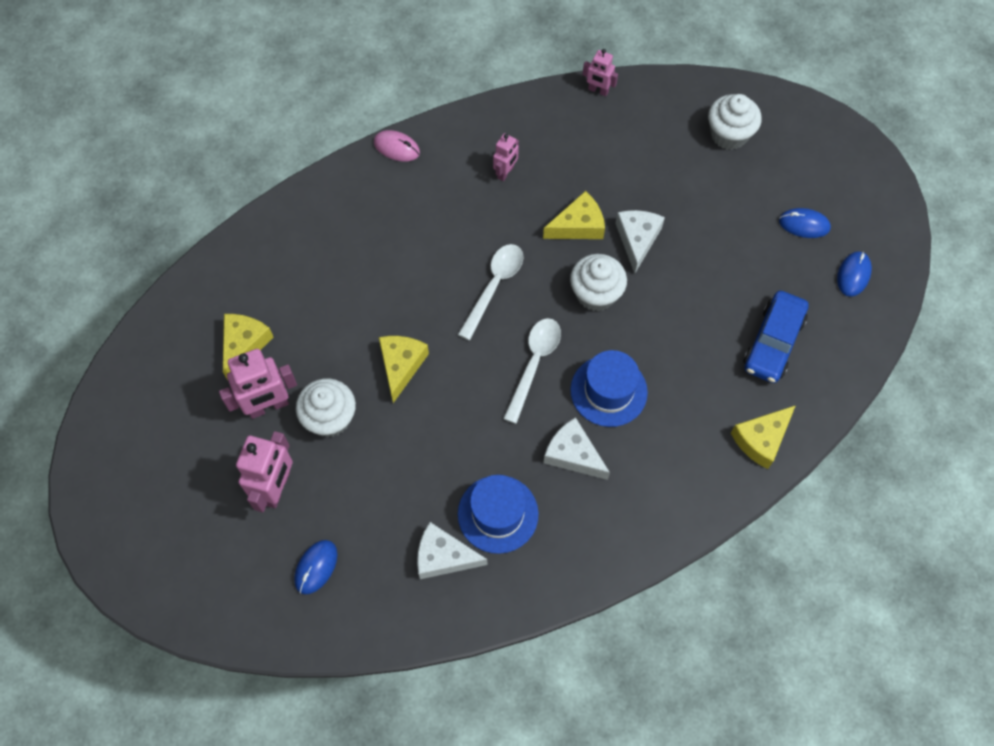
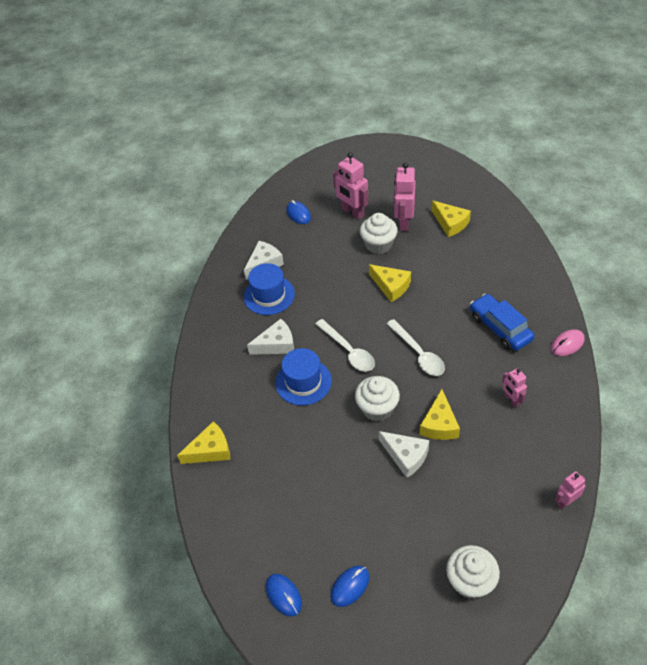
camera: 125 degrees right, 15 degrees down
yellow cheese [731,405,796,469] -> yellow cheese turned 75 degrees clockwise [177,421,231,464]
blue car [743,291,809,383] -> blue car moved to [470,294,535,351]

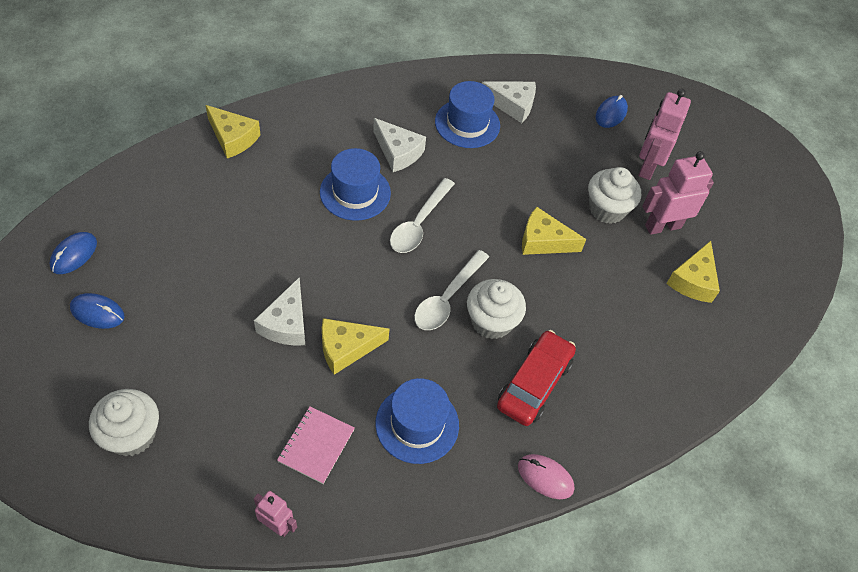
camera: 55 degrees right, 5 degrees up
white cupcake [355,376,400,422] -> white cupcake moved to [467,279,526,339]
yellow cheese [369,264,411,302] -> yellow cheese turned 90 degrees clockwise [522,207,586,255]
blue car [470,294,535,351] -> red car [497,330,576,426]
pink robot [502,368,527,407] -> blue hat [375,378,459,464]
none -> pink notebook [277,406,355,484]

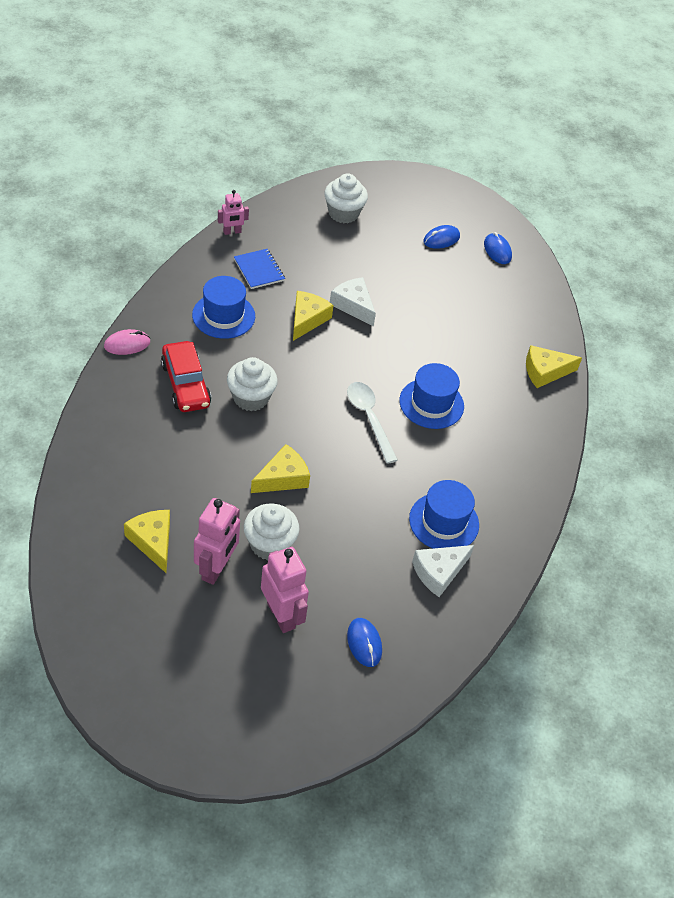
camera: 130 degrees right, 5 degrees down
pink notebook [277,406,355,484] -> blue notebook [234,249,285,289]
white cheese [373,118,426,172] -> none
white spoon [414,250,489,330] -> none

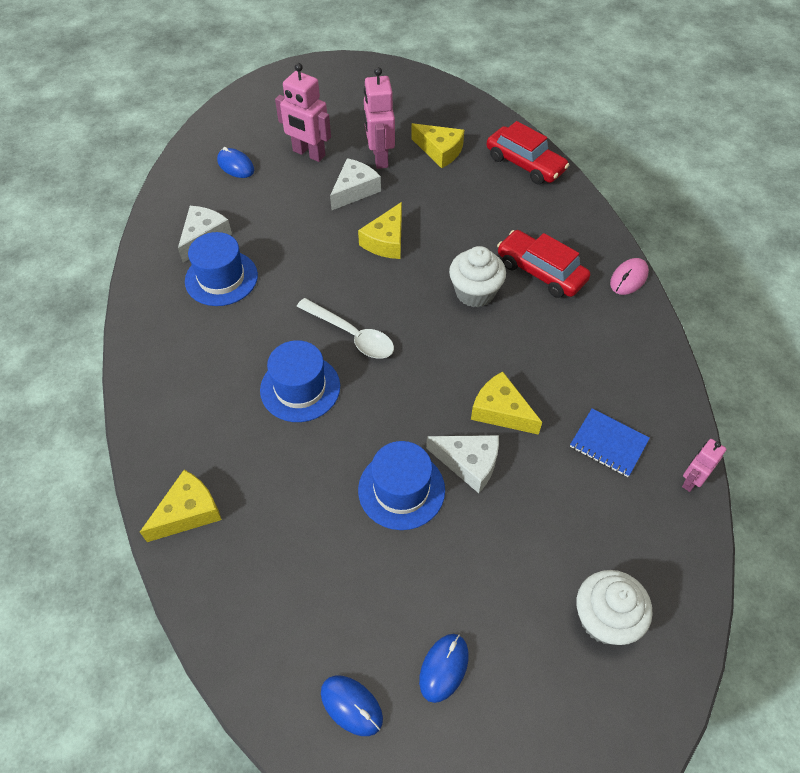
camera: 155 degrees right, 5 degrees up
blue hat [192,276,255,339] -> blue hat moved to [358,441,445,530]
white cupcake [244,504,300,561] -> white cheese [330,158,381,210]
yellow cheese [293,291,334,341] -> yellow cheese turned 135 degrees clockwise [471,371,542,435]
none -> red car [487,121,569,185]

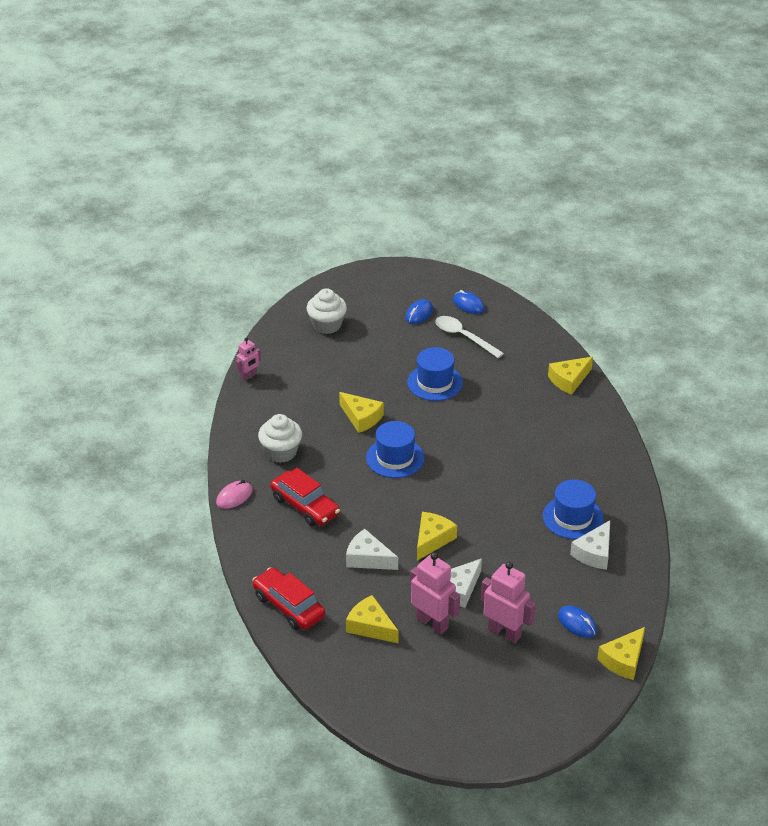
camera: 175 degrees left, 15 degrees down
blue hat [260,340,340,422] -> blue hat moved to [366,421,425,478]
white spoon [297,298,394,359] -> white spoon moved to [435,316,504,358]
pink robot [364,67,395,169] -> pink robot turned 45 degrees counterclockwise [410,552,460,634]
white cheese [426,435,499,493] -> white cheese moved to [346,529,398,570]
white cupcake [449,246,506,307] -> white cupcake moved to [258,414,302,463]
blue notebook [570,409,650,477] -> none
none -> yellow cheese [597,627,645,680]

